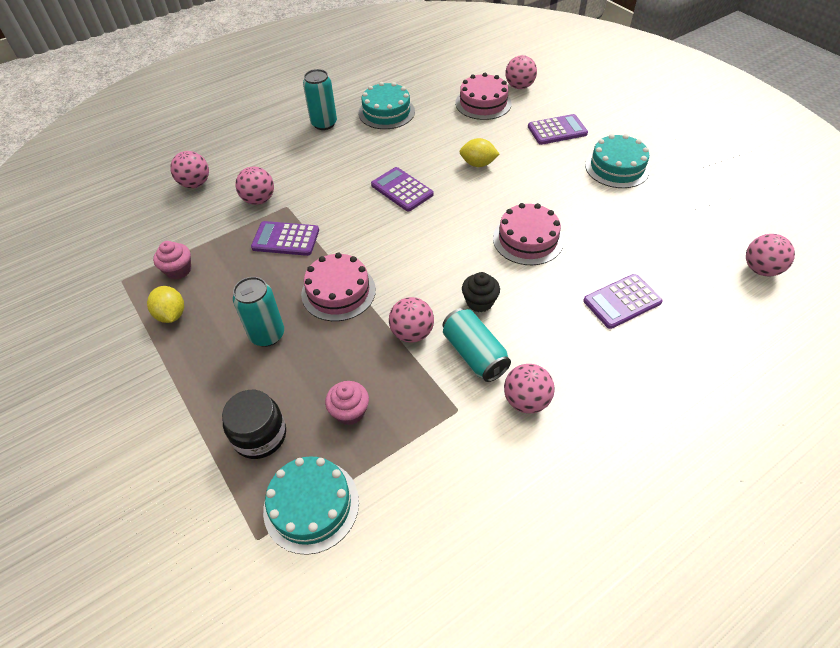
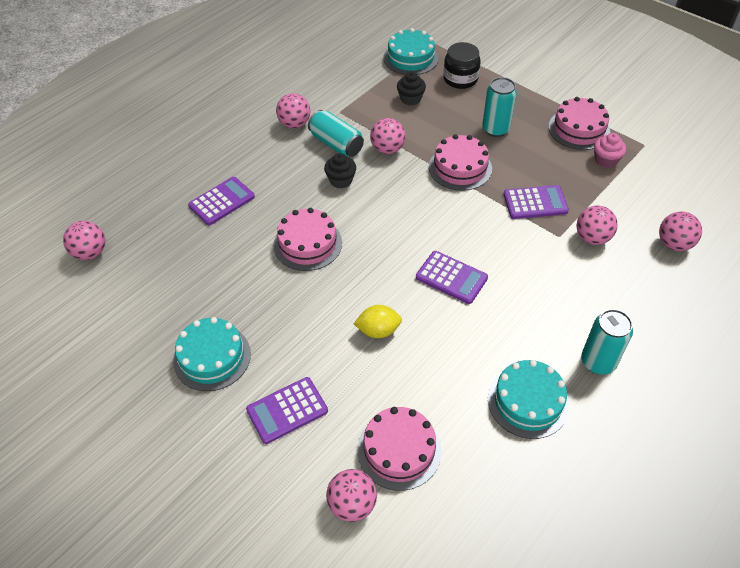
camera: 165 degrees right, 0 degrees up
yellow lemon [147,286,184,323] -> pink cake [549,97,610,150]
pink cupcake [325,381,369,425] -> black cupcake [397,72,426,105]

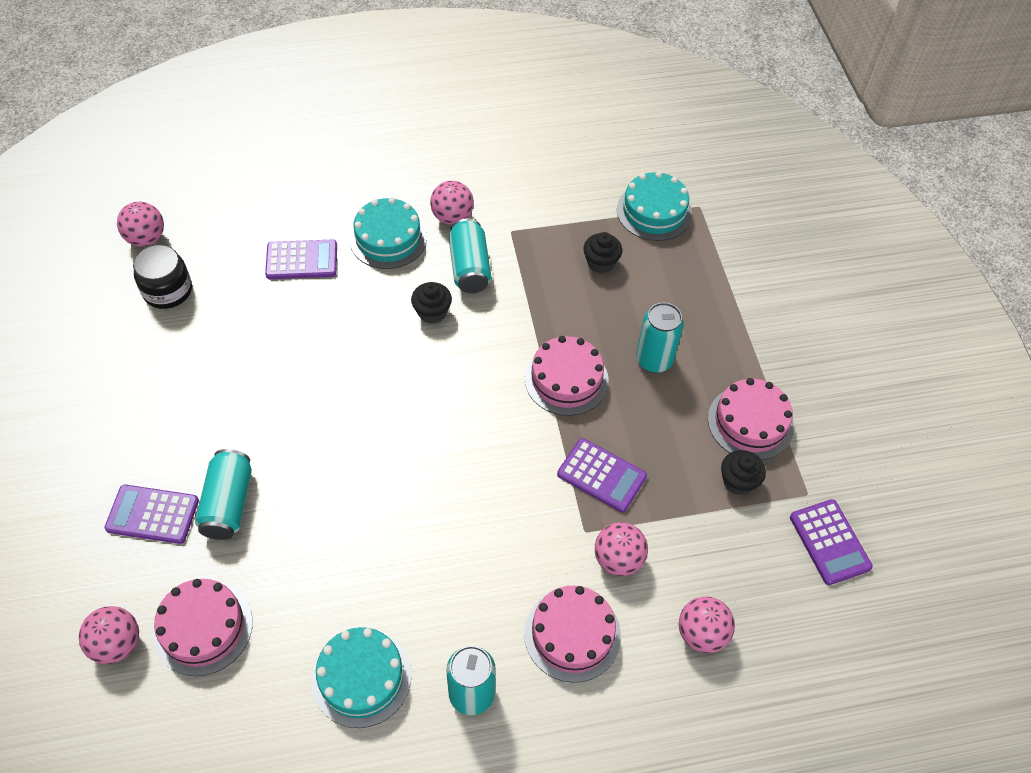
camera: 35 degrees right, 5 degrees up
turquoise cake [173,317,251,391] -> turquoise cake moved to [349,197,427,269]
pink cake [273,208,342,271] -> pink cake moved to [524,585,621,683]
yellow lemon [354,305,402,338] -> none
pink ball [370,118,406,154] -> none
purple calculator [416,251,488,304] -> purple calculator moved to [790,499,873,585]
black jar [443,42,481,89] -> black jar moved to [133,245,192,309]
pink cupcake [594,133,626,168] -> black cupcake [721,450,766,495]
none -> turquoise can [195,449,252,540]

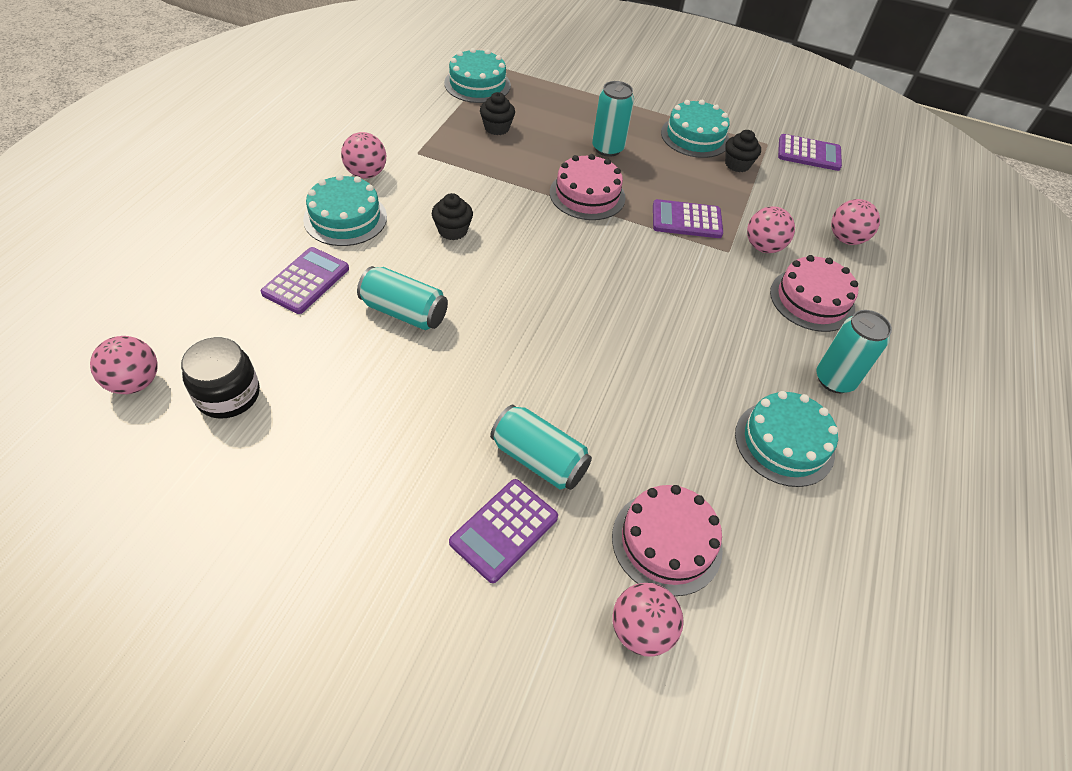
camera: 60 degrees left, 5 degrees down
turquoise can [449,218,491,293] -> turquoise can moved to [357,266,448,330]
purple calculator [557,438,647,512] -> purple calculator turned 150 degrees counterclockwise [653,199,723,238]
pink cake [708,378,794,460] -> turquoise cake [661,100,730,158]

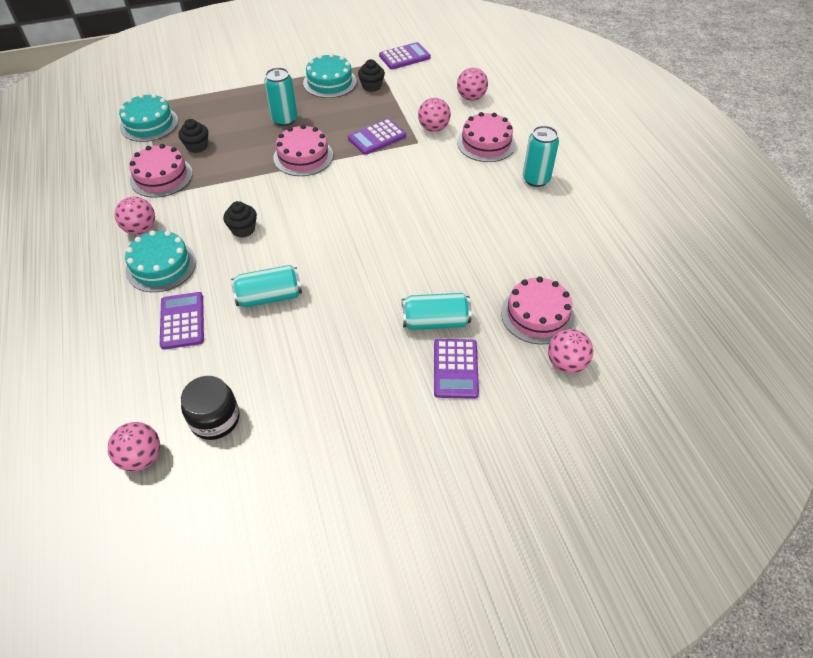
camera: 35 degrees left, 0 degrees up
turquoise cake [735,391,838,487] -> none
none -> pink cake [129,144,193,198]

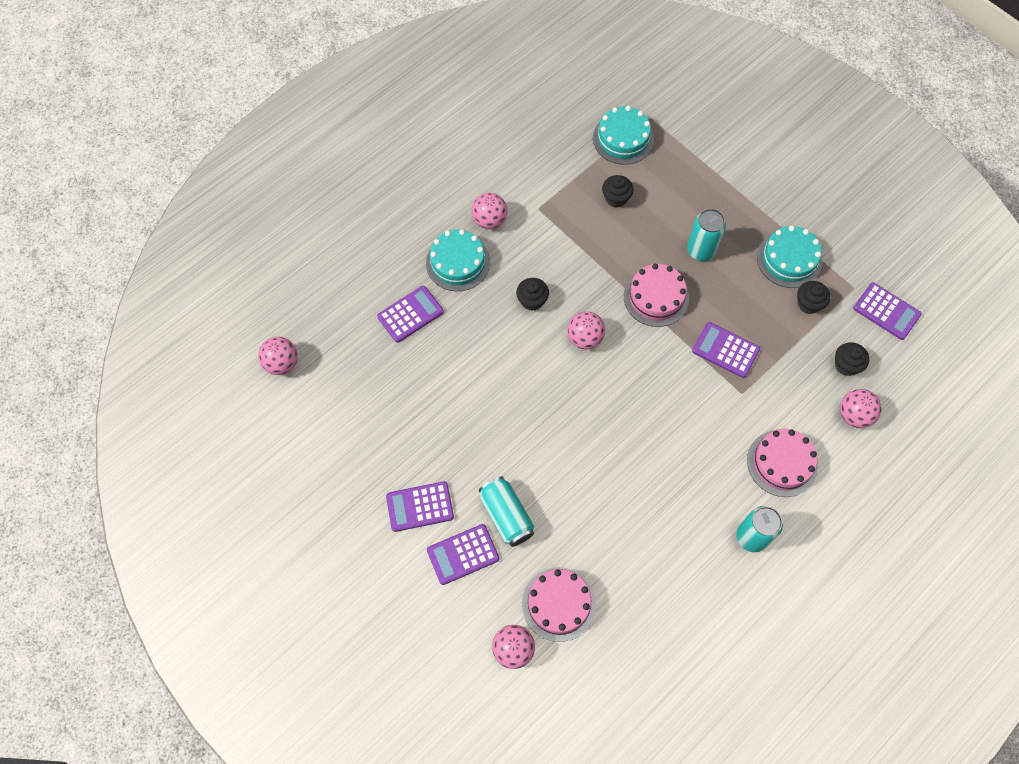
camera: 65 degrees right, 15 degrees up
pink cake [129,144,193,198] -> none
black jar [181,376,240,440] -> none
turquoise can [231,265,302,308] -> none
pink ball [418,98,451,132] -> pink ball moved to [567,311,605,349]
none -> purple calculator [386,481,454,532]
none -> black cupcake [835,342,869,376]

